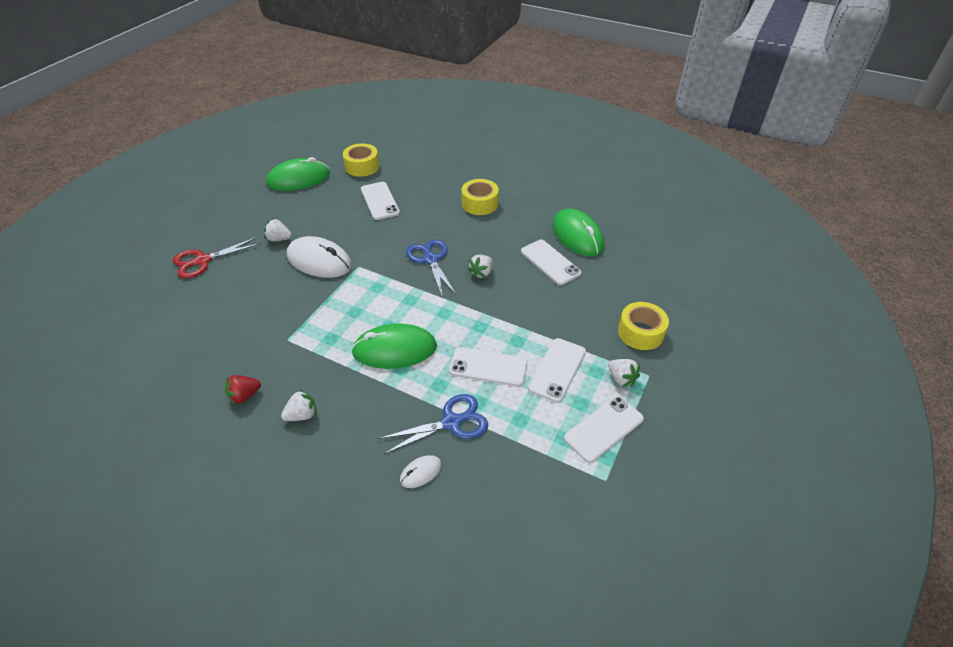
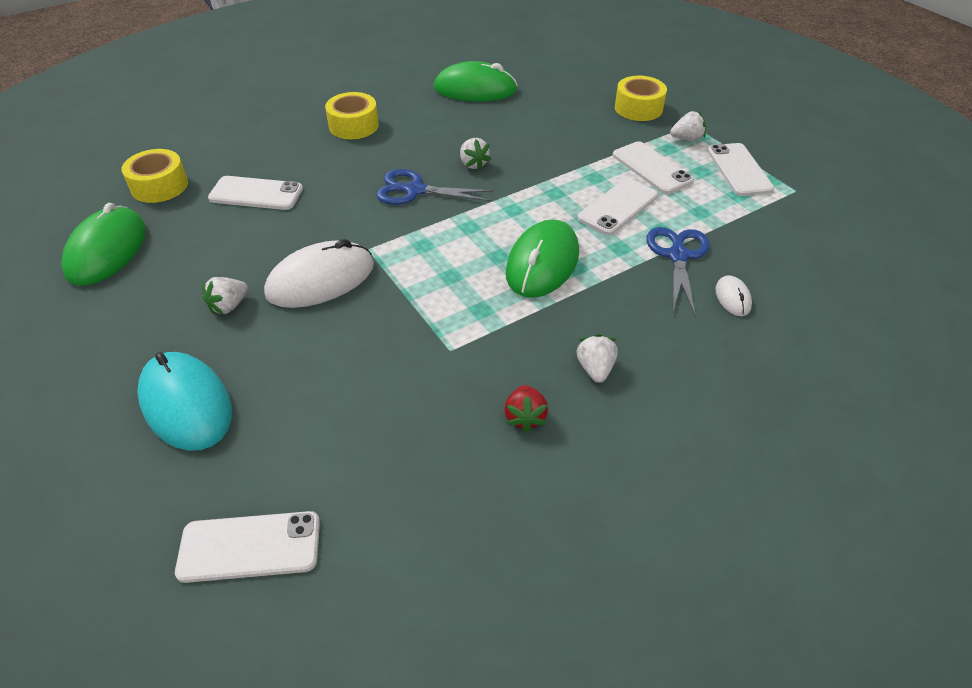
camera: 60 degrees left, 0 degrees up
red scissors [173,237,261,279] -> turquoise mouse [137,352,232,451]
white phone [521,240,582,285] -> white phone moved to [175,511,320,583]

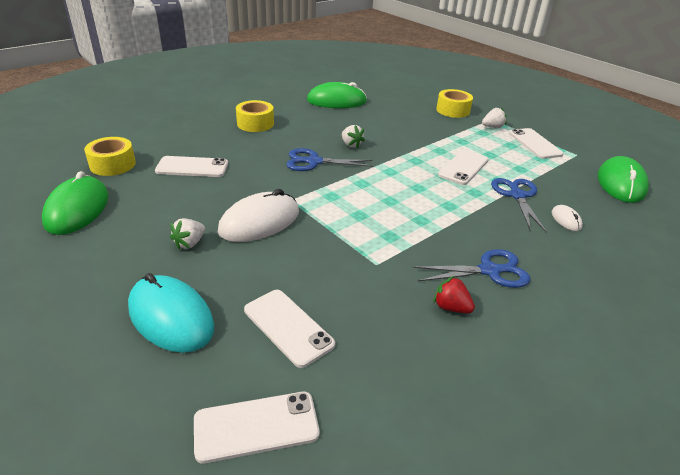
camera: 10 degrees left, 10 degrees down
red strawberry [504,385,548,433] -> red strawberry turned 135 degrees clockwise [434,276,475,313]
green mouse [506,219,579,298] -> green mouse moved to [598,156,649,203]
white strawberry [577,334,618,383] -> blue scissors [413,249,530,288]
white phone [613,141,694,194] -> white phone moved to [244,290,335,368]

